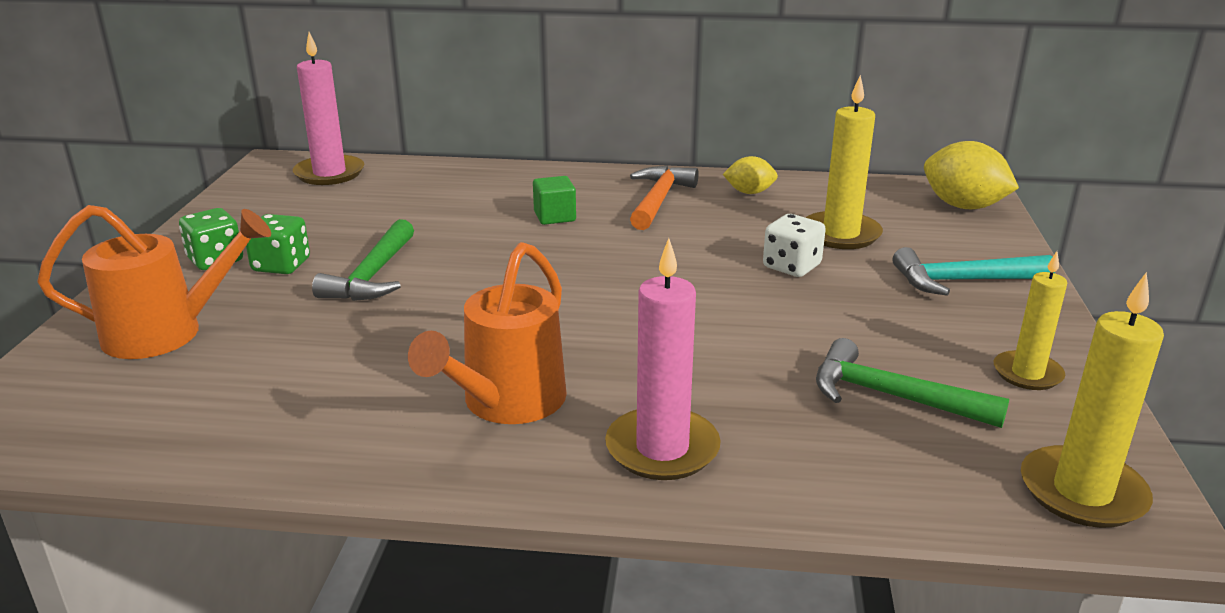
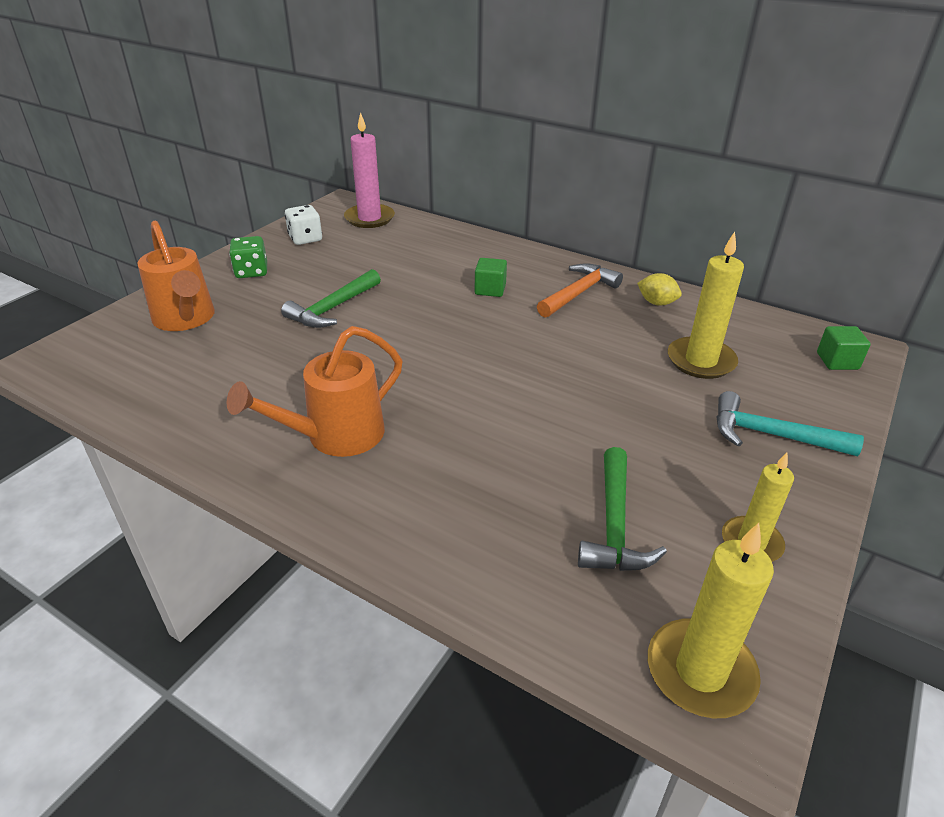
camera: 25 degrees right, 10 degrees up
orange watering can [37,205,271,359] -> orange watering can turned 45 degrees clockwise [137,221,215,331]
green dice [246,214,310,274] -> none
pink candle [605,238,721,480] -> none
white dice [763,214,826,277] -> white dice moved to [285,205,322,245]
green hammer [816,338,1009,428] -> green hammer turned 135 degrees counterclockwise [578,447,667,571]
yellow lemon [924,141,1019,209] -> green cube [817,326,871,370]

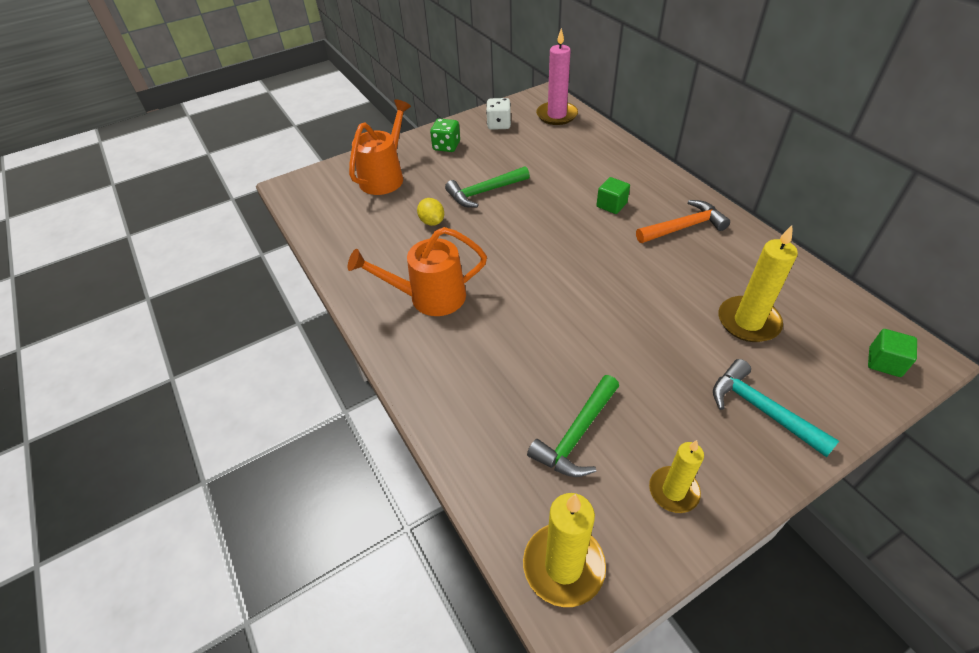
camera: 30 degrees right, 10 degrees up
orange watering can [137,221,215,331] -> orange watering can turned 150 degrees counterclockwise [349,99,411,195]
yellow lemon [637,273,682,306] -> yellow lemon moved to [417,198,444,226]

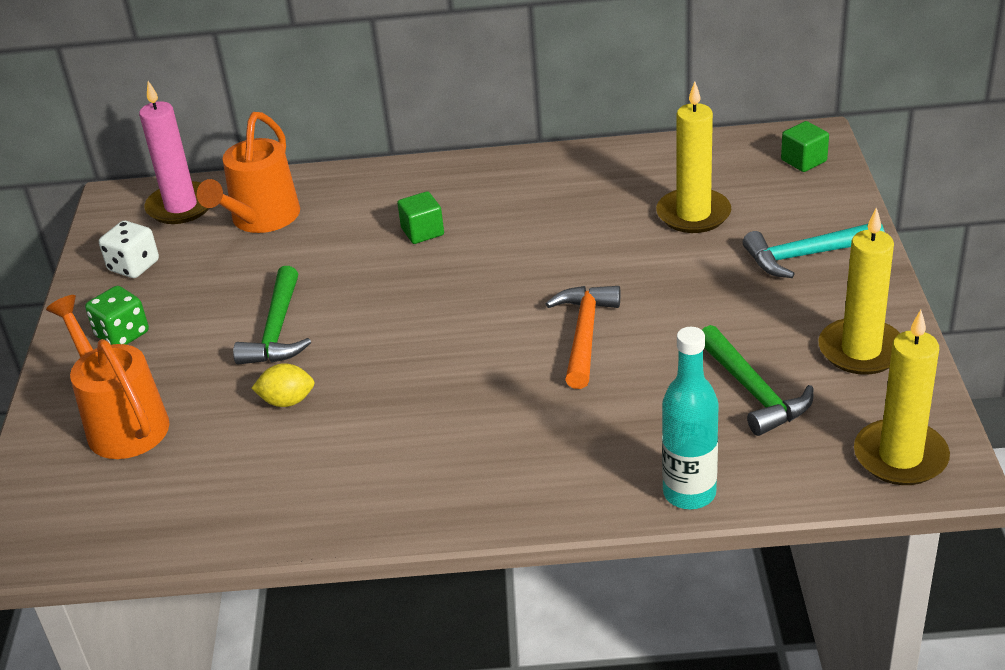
camera: 60 degrees left, 10 degrees down
orange watering can [348,227,487,316] -> orange watering can moved to [197,112,300,233]
orange hammer [636,200,730,243] -> orange hammer moved to [546,286,620,389]
yellow candle [649,440,704,513] -> yellow candle [818,207,900,375], size x1.52
none -> turquoise bottle [662,327,719,509]

